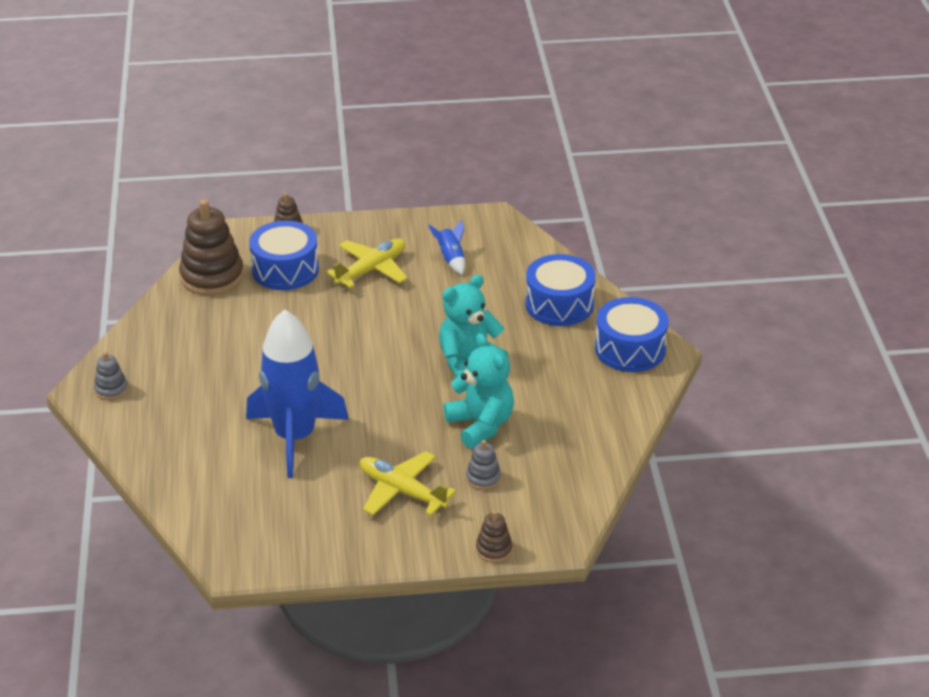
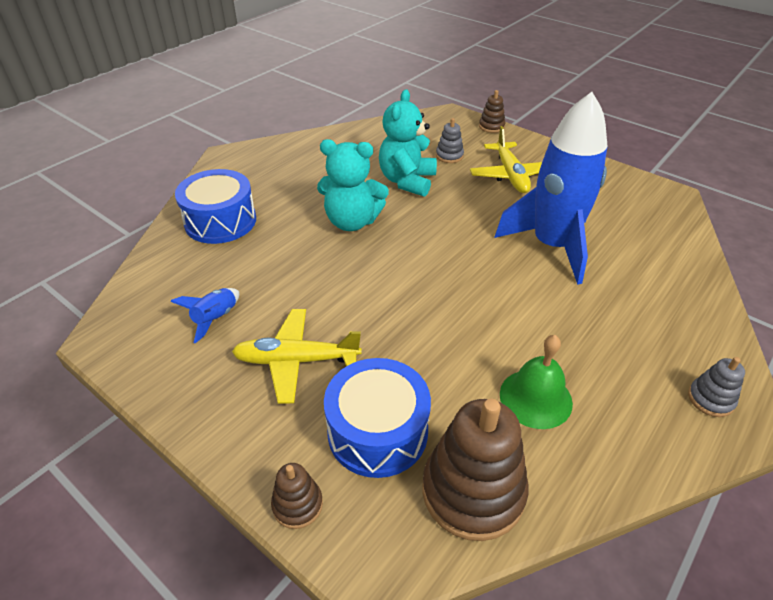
camera: 135 degrees left, 5 degrees up
blue drum [595,297,669,372] -> none
none -> green bell [500,335,573,429]

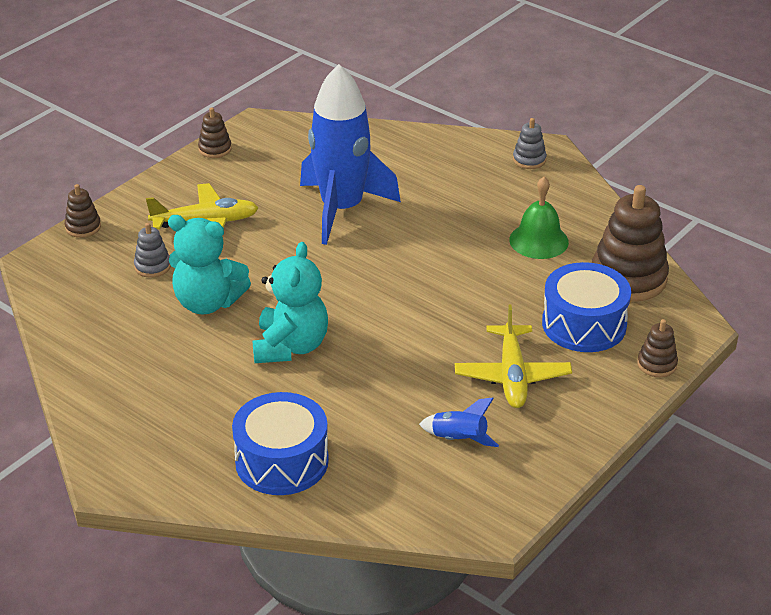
camera: 90 degrees left, 5 degrees down
none -> brown stacking toy [198,107,232,158]

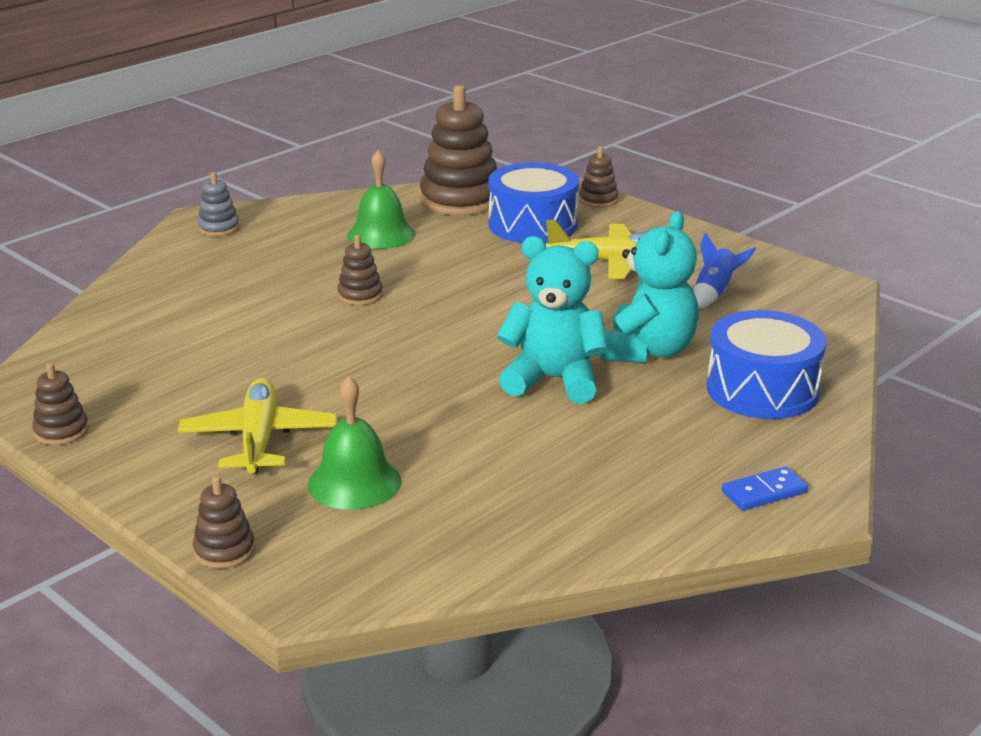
camera: 85 degrees left, 10 degrees down
grey stacking toy [134,223,171,278] -> green bell [308,376,401,510]
turquoise teddy bear [168,215,251,314] -> turquoise teddy bear moved to [600,211,699,363]
blue rocket [300,64,401,245] -> none
none -> brown stacking toy [337,235,383,305]
none -> blue domino [722,467,808,510]

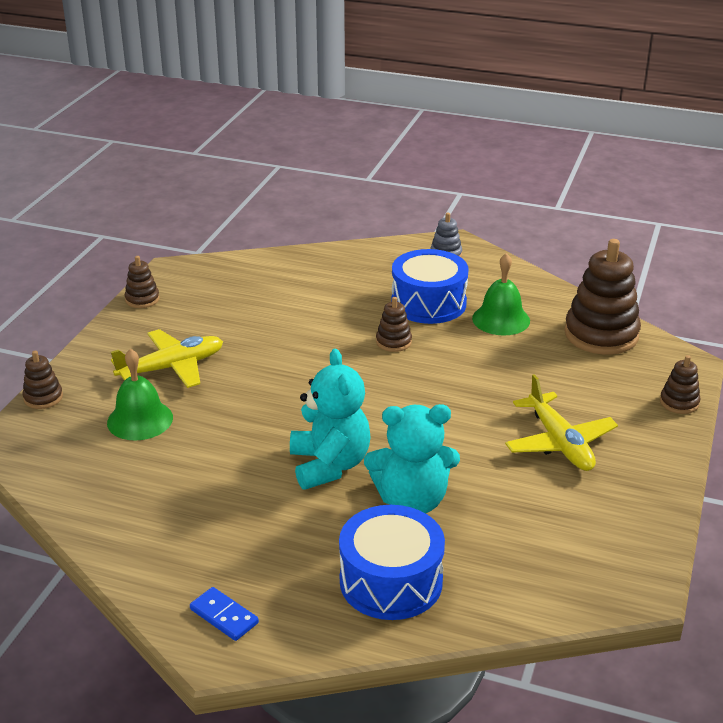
camera: 65 degrees right, 5 degrees up
blue drum [489,163,579,243] -> blue drum moved to [391,249,469,324]
blue rocket [694,232,756,309] -> none

